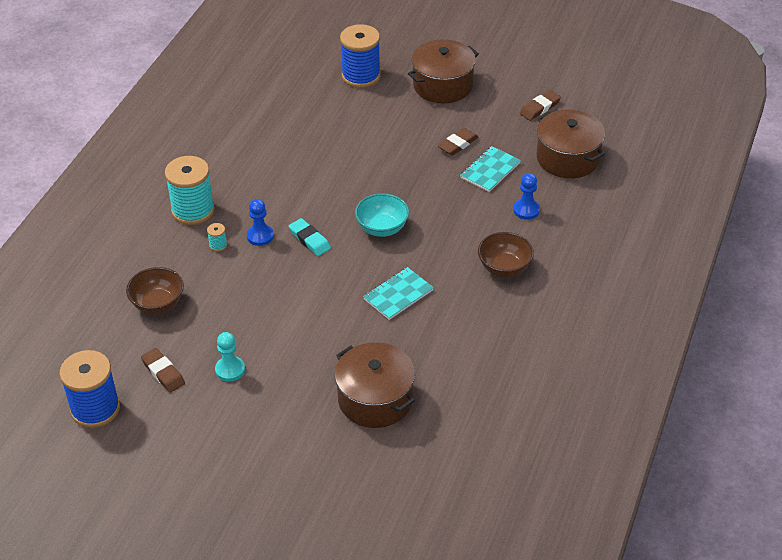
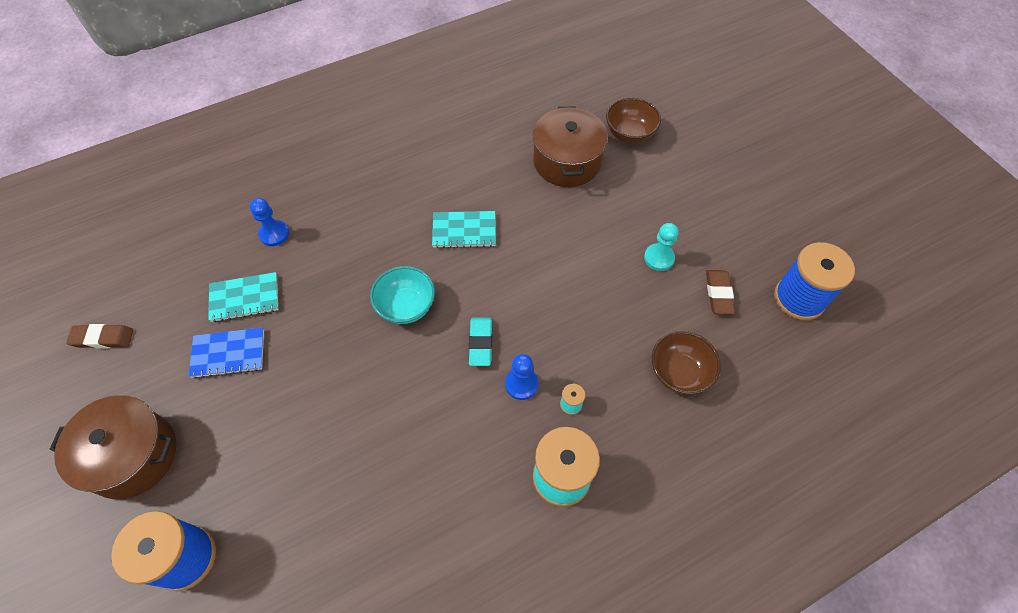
camera: 140 degrees left, 15 degrees up
brown eraser [438,128,478,156] -> blue notebook [188,327,264,379]
brown bowl [478,232,534,277] -> brown bowl moved to [606,98,661,143]
brown pot [537,110,605,178] -> none

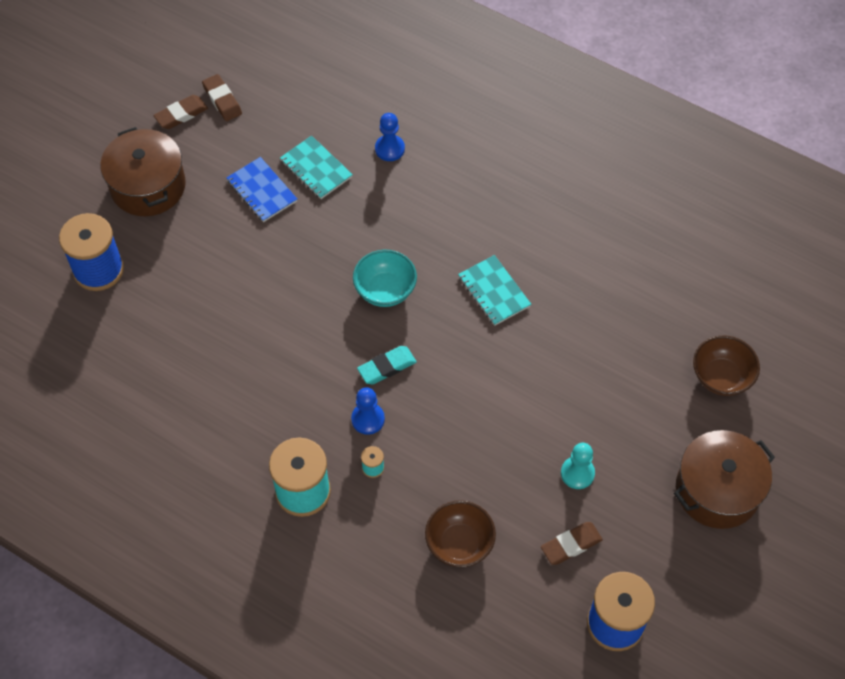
camera: 60 degrees right, 0 degrees up
brown pot [533,107,608,187] -> brown pot moved to [674,430,775,529]
none -> brown eraser [153,95,208,129]

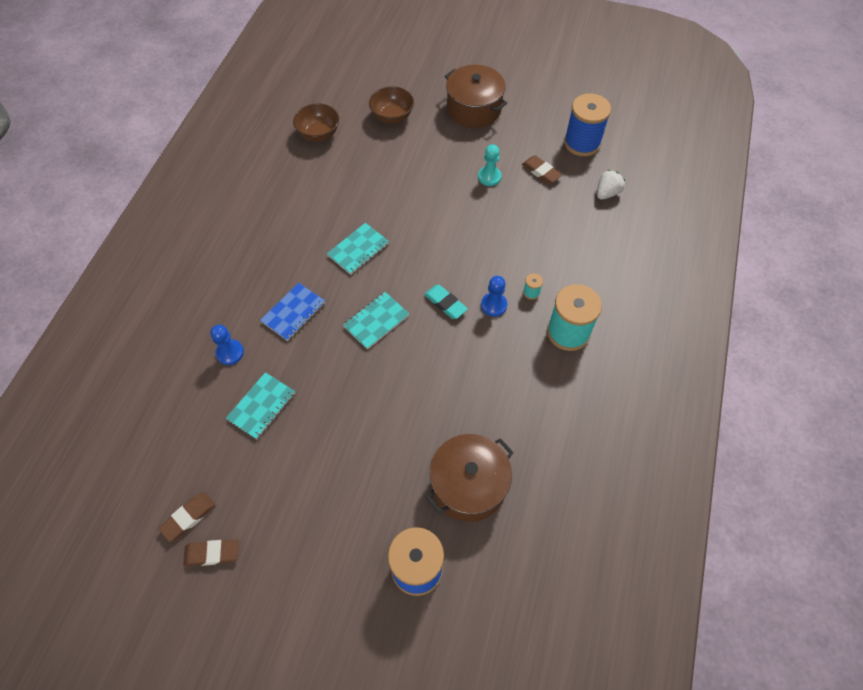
camera: 105 degrees left, 0 degrees up
brown pot [100,127,186,216] -> brown pot moved to [426,434,514,522]
brown eraser [153,95,208,129] -> brown eraser turned 45 degrees counterclockwise [183,539,239,566]
blue notebook [226,157,297,222] -> blue notebook moved to [260,283,325,341]
turquoise bowl [353,250,417,307] -> turquoise notebook [343,292,409,350]
brown bowl [425,500,496,567] -> brown bowl moved to [293,103,339,142]
none -> white strawberry [597,170,625,200]

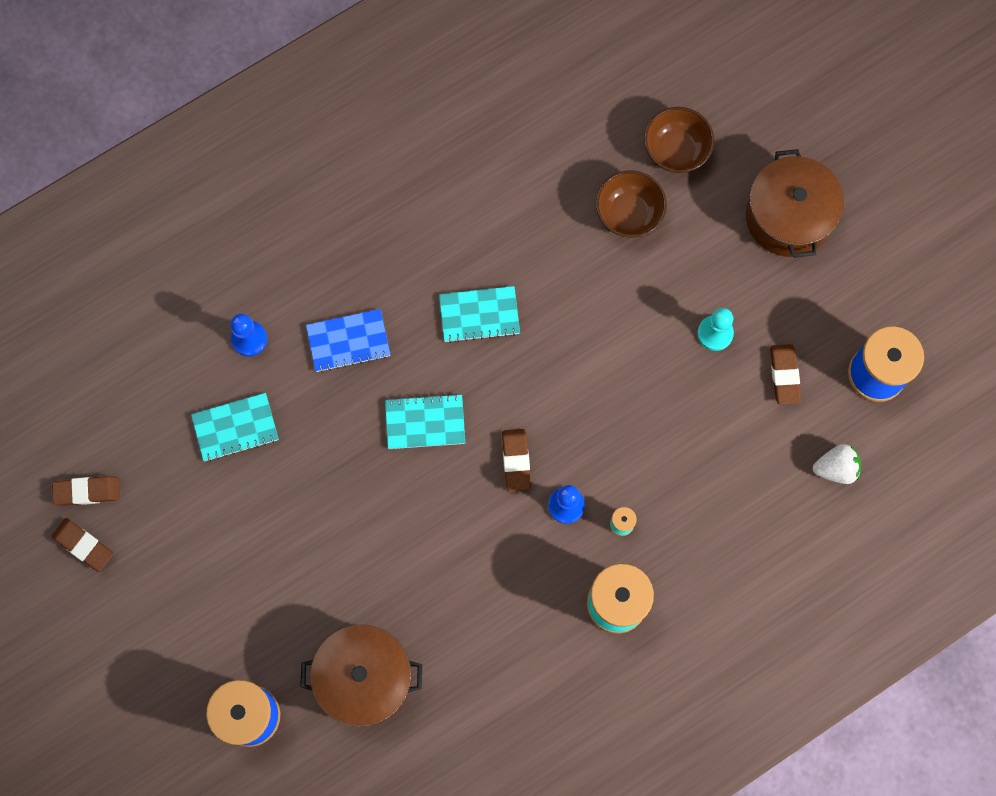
camera: 40 degrees right, 15 degrees up
brown bowl [293,103,339,142] -> brown bowl moved to [596,171,667,238]
turquoise eraser [424,285,468,319] -> brown eraser [502,429,531,492]

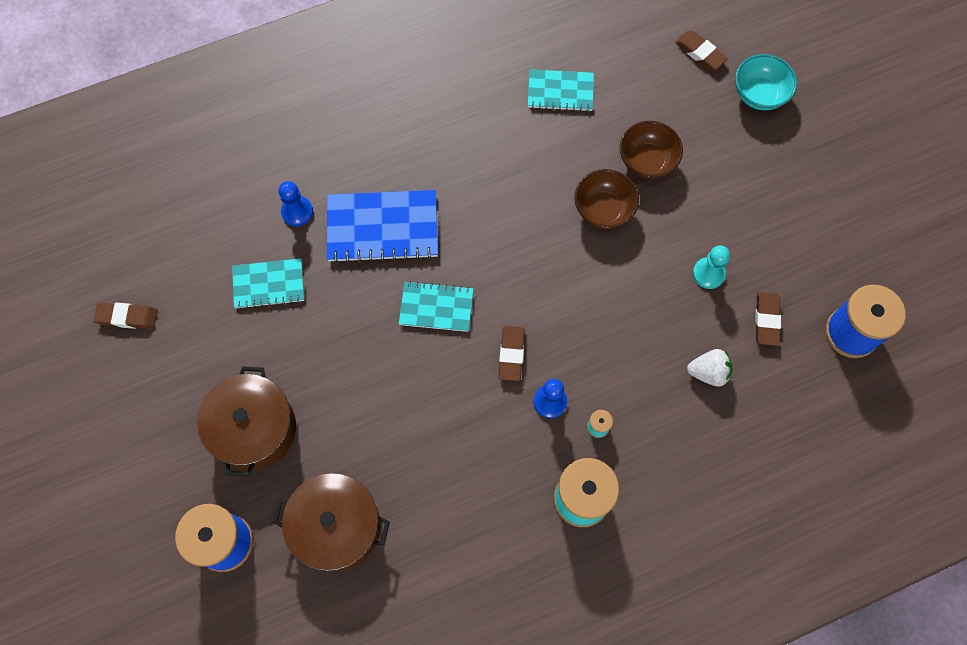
camera: 10 degrees right, 5 degrees down
brown eraser [52,518,113,572] -> brown eraser moved to [675,31,728,70]
blue notebook [306,309,391,372] -> blue notebook [327,190,438,263], size x1.61
turquoise notebook [439,286,520,343] -> turquoise notebook moved to [528,69,594,112]
brown bowl [644,107,714,173] -> brown bowl moved to [575,169,639,229]
brown pot [746,149,844,258] -> brown pot moved to [197,366,296,477]
white strawberry [813,444,861,484] -> white strawberry moved to [687,349,732,387]
none -> turquoise bowl [735,54,797,110]

